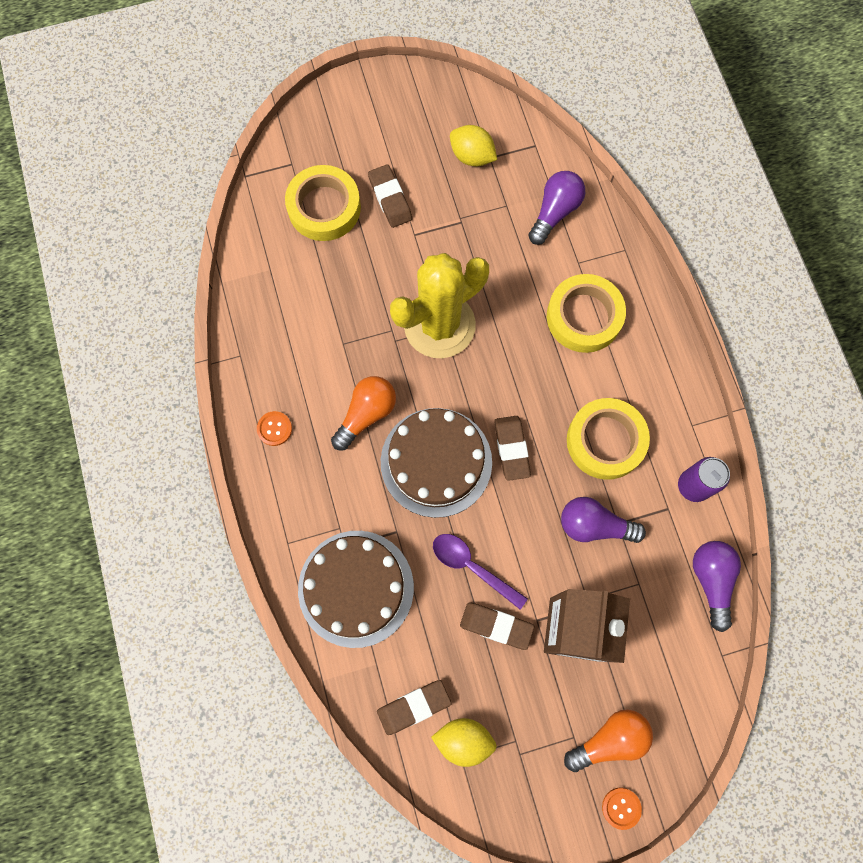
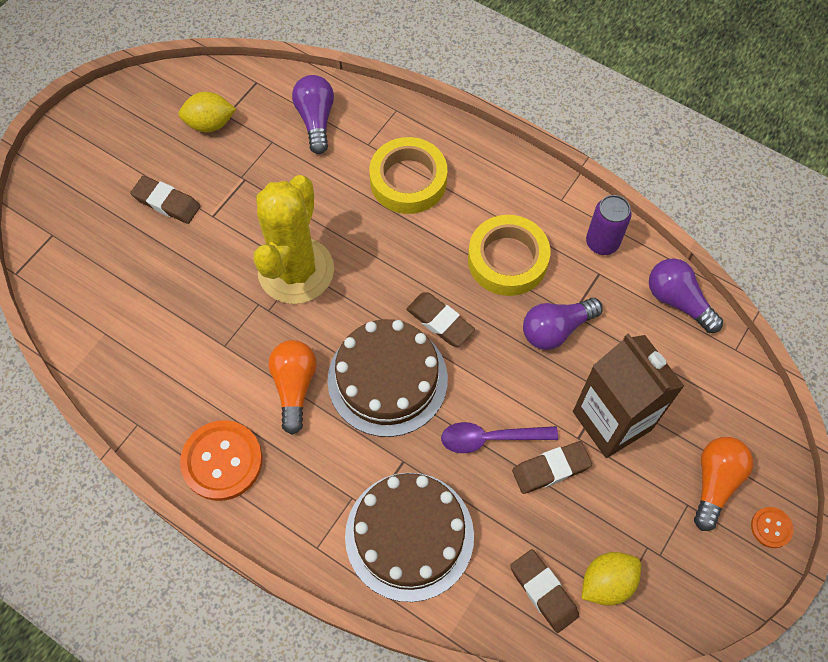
camera: 40 degrees left, 10 degrees down
orange button [257,411,292,446] -> orange button [180,420,262,501], size x2.04
yellow tape [285,165,361,241] -> none
brown eraser [377,680,452,735] -> brown eraser turned 60 degrees counterclockwise [510,549,579,633]

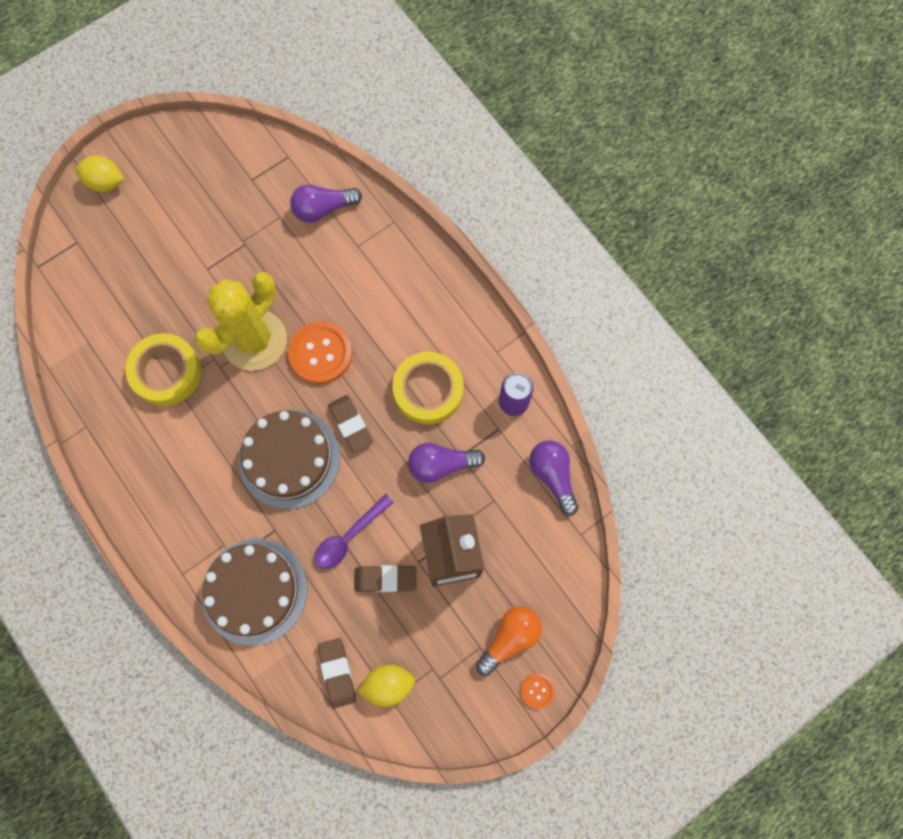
camera: 20 degrees right, 10 degrees up
brown eraser [130,176,201,224] -> none
yellow lemon [178,92,236,132] -> yellow lemon moved to [76,156,124,192]
orange button [180,420,262,501] -> orange button moved to [288,321,352,384]
orange light bulb [269,340,316,435] -> none
purple light bulb [292,75,334,154] -> purple light bulb turned 120 degrees counterclockwise [290,184,362,223]
yellow tape [369,137,447,214] -> yellow tape moved to [125,333,201,406]
purple spoon [441,422,558,453] -> purple spoon turned 60 degrees counterclockwise [314,494,394,569]

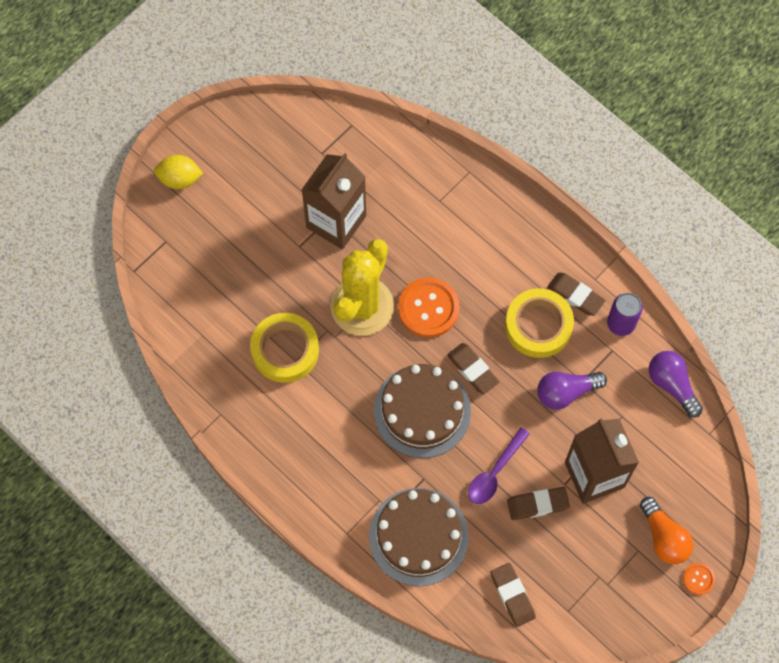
camera: 10 degrees left, 5 degrees down
purple light bulb [290,184,362,223] -> none
yellow lemon [358,664,415,707] -> none
orange light bulb [476,606,542,676] -> orange light bulb turned 120 degrees clockwise [640,497,693,565]
none -> brown carton [301,153,366,249]
none -> brown eraser [547,272,606,316]

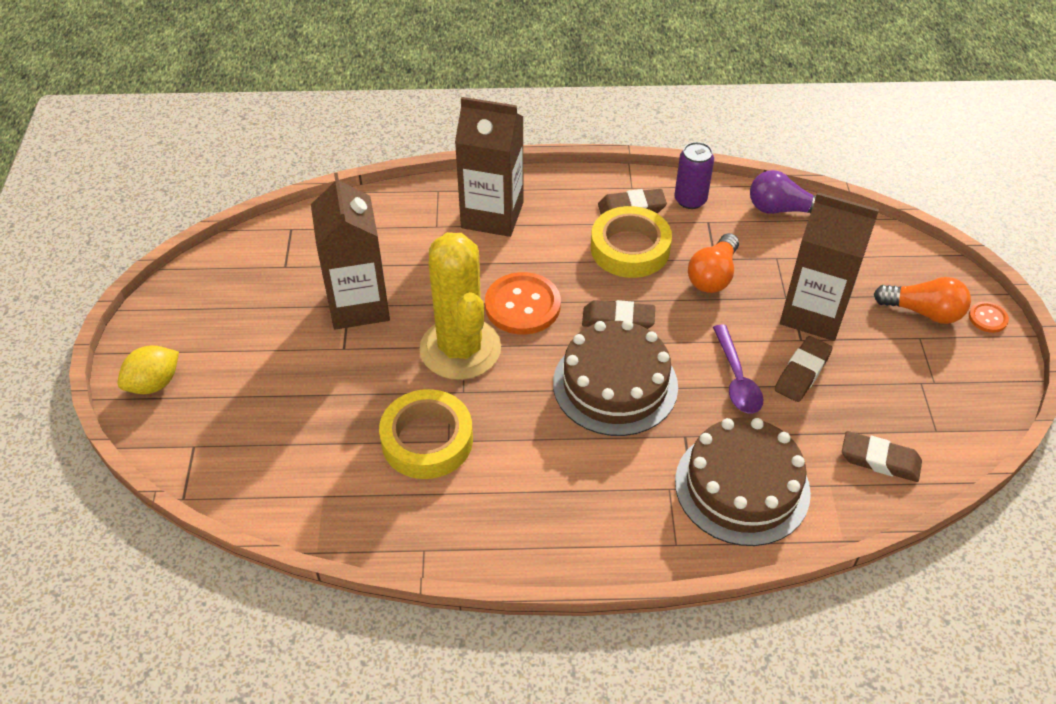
camera: 45 degrees left, 20 degrees down
purple light bulb [537,372,607,410] -> orange light bulb [688,233,739,293]
none -> brown carton [455,97,524,237]

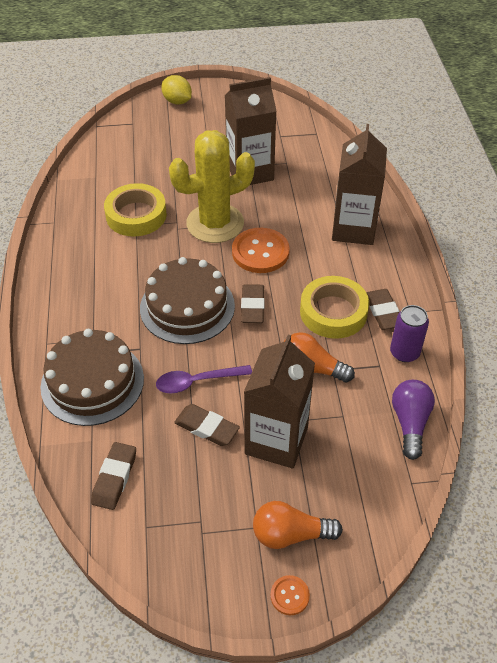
camera: 85 degrees right, 0 degrees up
orange light bulb [874,277,971,324] -> orange light bulb turned 75 degrees clockwise [253,501,343,549]

